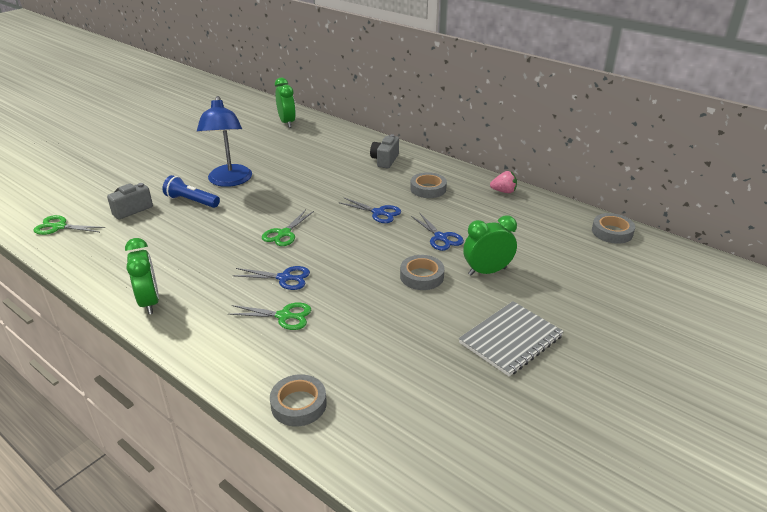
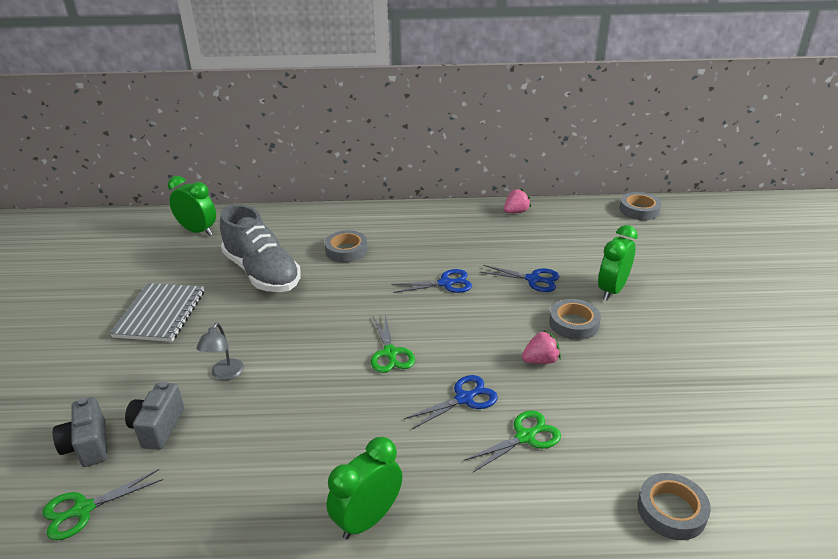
camera: 40 degrees left, 0 degrees up
green clock [125,238,159,314] -> green clock turned 75 degrees counterclockwise [327,437,402,539]
blue flashlight [162,175,220,208] -> grey lamp [196,323,244,380]
blue lamp [197,96,252,187] -> none
grey camera [370,134,399,169] -> grey camera moved to [53,397,107,467]
grey tape [410,172,447,198] -> grey tape moved to [324,230,368,262]
grey notebook [459,301,564,376] -> grey notebook moved to [110,283,204,342]
none -> grey shoe [220,205,301,292]
none -> pink strawberry [522,330,561,364]

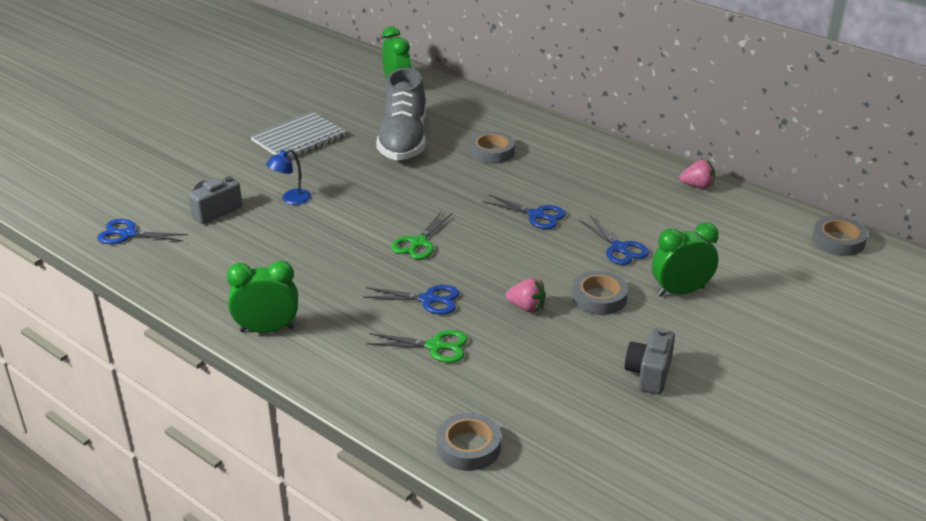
camera: 40 degrees right, 0 degrees up
green scissors [42,469,163,540] -> blue scissors [97,219,188,244]
grey camera [53,397,107,467] -> grey camera moved to [625,328,675,394]
grey lamp [196,323,244,380] -> blue lamp [266,149,311,205]

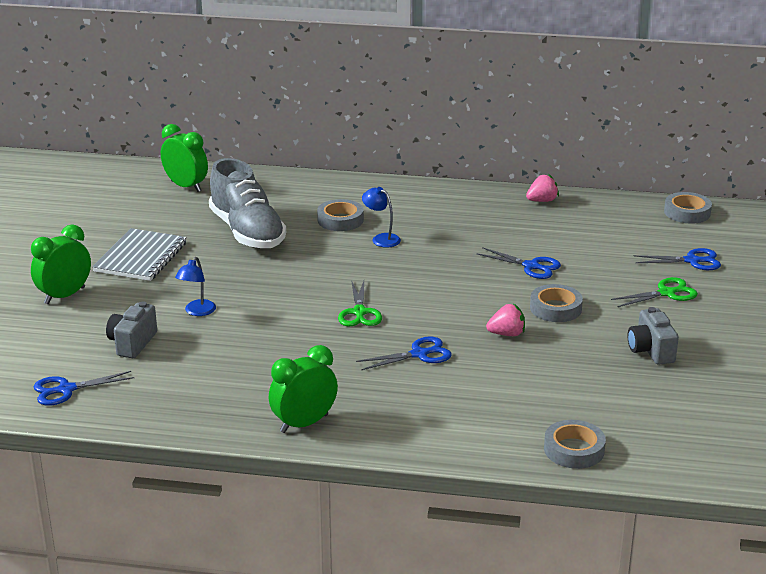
camera: 30 degrees left, 5 degrees down
green scissors [366,330,468,363] -> green scissors moved to [611,277,698,307]
blue scissors [482,194,566,229] -> blue scissors moved to [634,248,721,270]
green clock [652,222,719,297] -> green clock moved to [31,224,91,304]
none -> blue lamp [362,187,401,248]

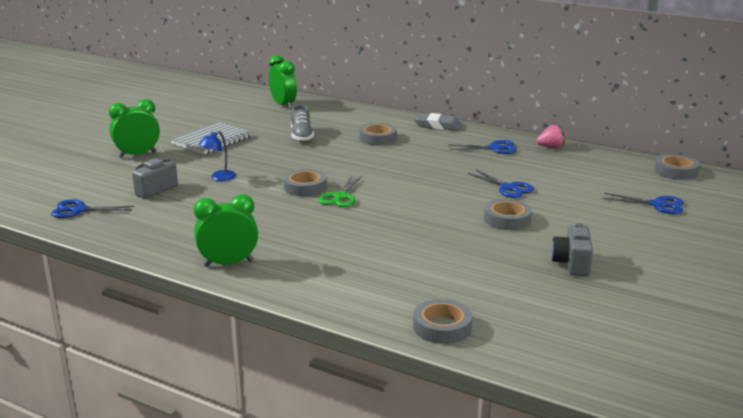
camera: 20 degrees right, 5 degrees down
grey shoe [209,158,286,248] -> grey shoe [291,104,314,142], size x0.55
blue scissors [356,337,452,370] -> blue scissors moved to [448,140,517,154]
blue lamp [362,187,401,248] -> none
pink strawberry [486,304,525,336] -> none
green scissors [611,277,698,307] -> none
none -> grey tape [283,169,327,197]
none -> grey eraser [414,113,462,131]

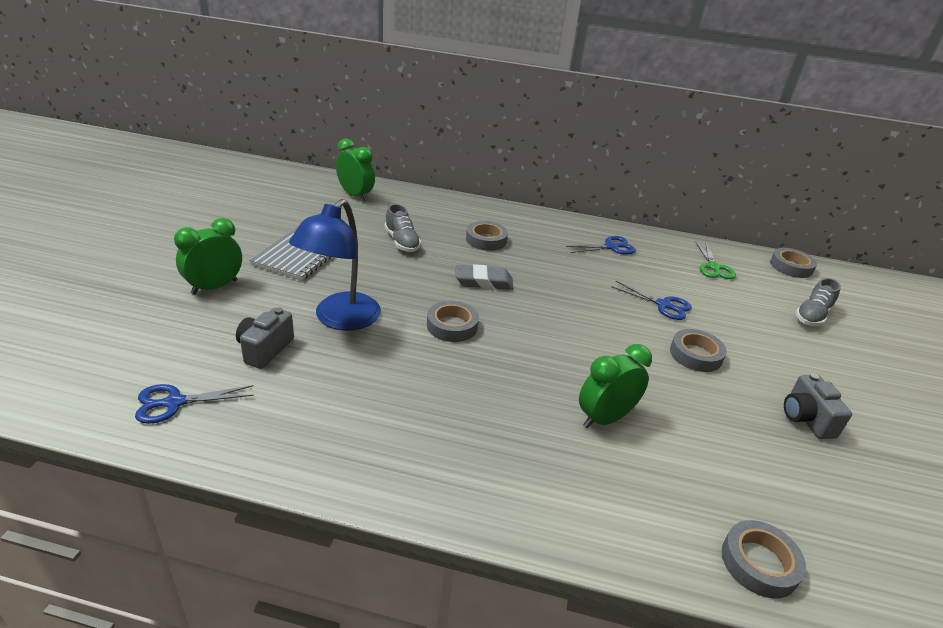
camera: 20 degrees left, 10 degrees up
green clock [194,194,258,267] -> green clock moved to [579,344,652,428]
blue lamp [199,131,236,181] -> blue lamp [289,199,381,331], size x2.10
green scissors [318,176,362,207] -> green scissors moved to [695,242,736,279]
grey eraser [414,113,462,131] -> grey eraser moved to [456,264,514,290]
pink strawberry [536,124,565,148] -> none
blue scissors [603,193,684,214] -> grey shoe [795,278,841,326]

